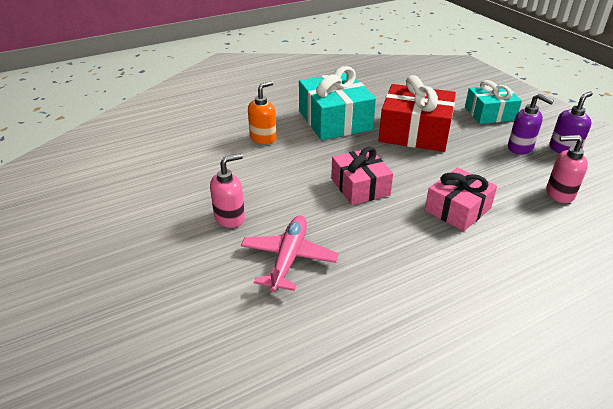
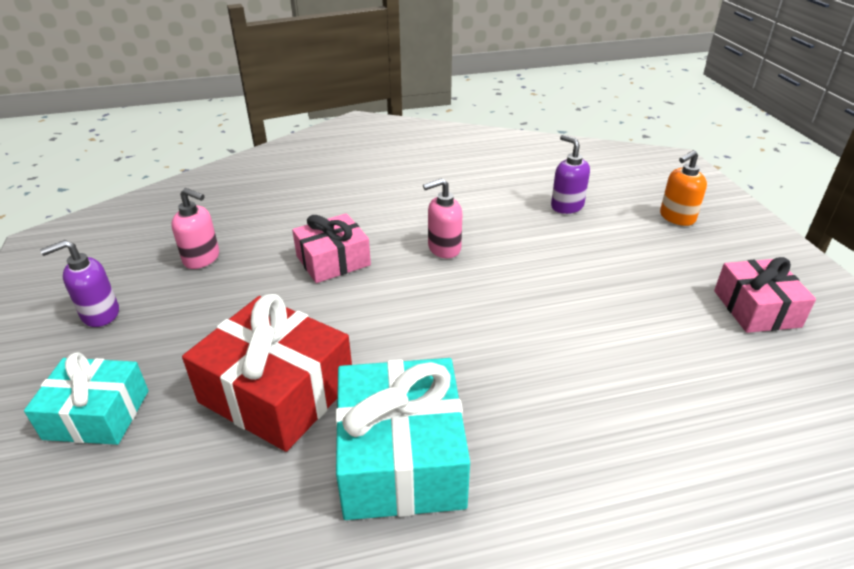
camera: 165 degrees left, 0 degrees up
pink soap dispenser [210,153,245,228] -> pink soap dispenser moved to [423,178,462,258]
pink plane [241,216,339,292] -> none
orange soap dispenser [248,81,276,144] -> orange soap dispenser moved to [660,150,707,226]
pink gift [331,147,393,205] -> pink gift moved to [714,257,816,333]
purple soap dispenser [508,94,554,154] -> purple soap dispenser moved to [551,135,590,214]

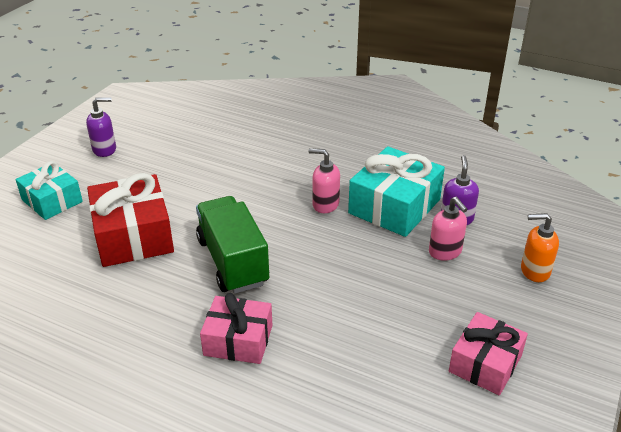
camera: 40 degrees right, 0 degrees up
purple soap dispenser [40,240,119,327] -> purple soap dispenser turned 150 degrees clockwise [86,97,116,157]
pink soap dispenser [171,188,219,269] -> pink soap dispenser moved to [429,197,468,260]
pink gift [292,213,371,283] -> pink gift moved to [200,293,273,364]
turquoise gift [335,358,470,520] -> turquoise gift moved to [348,146,445,237]
none -> green truck [196,196,269,294]

